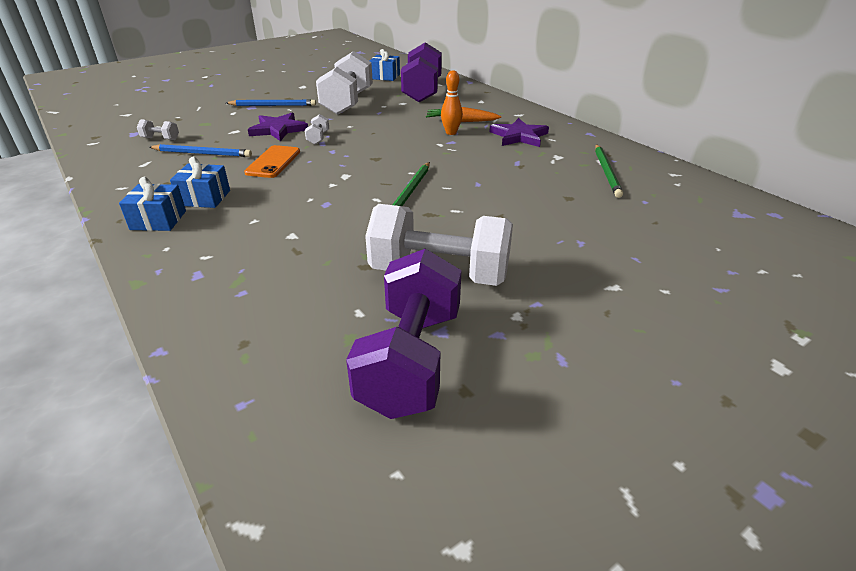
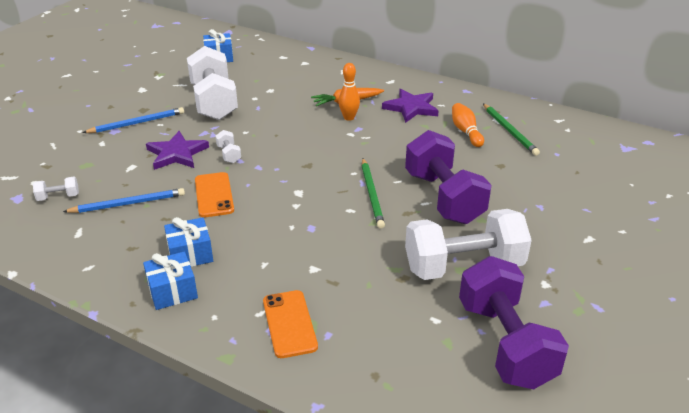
camera: 25 degrees left, 0 degrees up
purple dumbbell [401,42,442,102] -> purple dumbbell moved to [405,130,492,224]
none -> orange phone [263,290,318,358]
none -> orange bowling pin [452,103,484,147]

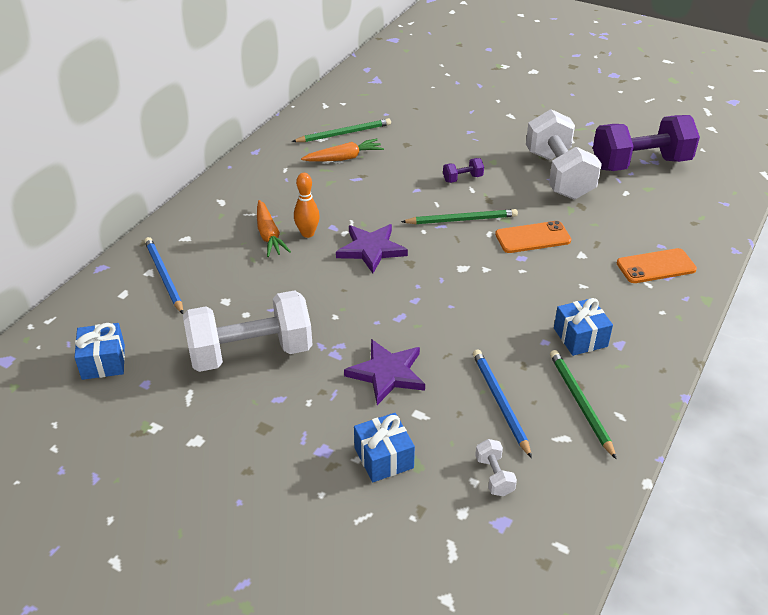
camera: 90 degrees left, 5 degrees up
blue pencil [82,107,184,133] -> blue pencil moved to [144,237,183,314]
blue gift [143,251,198,310] -> blue gift moved to [354,413,415,482]
orange phone [195,172,234,217] -> orange phone moved to [495,221,571,253]
white dumbbell [216,130,241,163] -> none
purple star [382,89,439,123] -> purple star moved to [336,224,408,273]
purple dumbbell [405,130,492,224] -> purple dumbbell [443,158,484,183], size x0.40
orange bowling pin [452,103,484,147] -> orange carrot [301,139,384,162]
none -> green pencil [550,350,616,459]

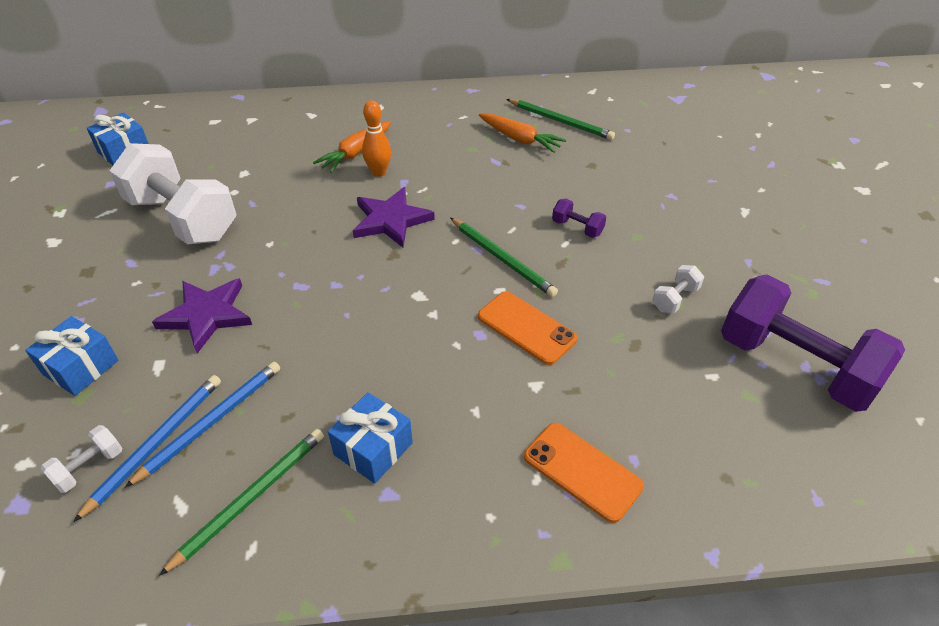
camera: 55 degrees right, 5 degrees up
blue pencil [144,237,183,314] -> blue pencil moved to [74,375,221,522]
white dumbbell [526,109,602,200] -> white dumbbell [652,265,704,314], size x0.40

